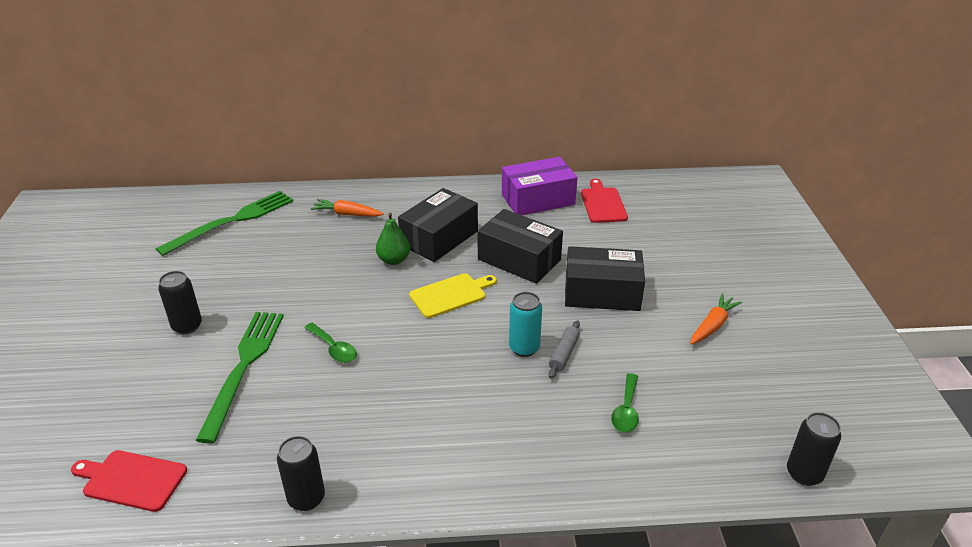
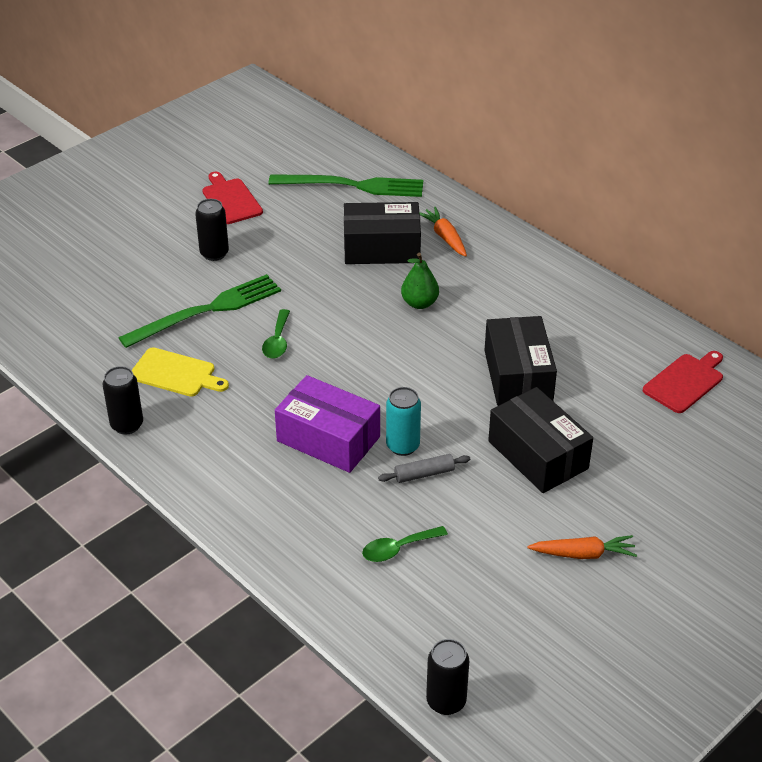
camera: 50 degrees right, 5 degrees up
red cutting board [71,450,187,512] -> red cutting board moved to [202,172,263,224]
black box [398,188,478,262] -> black box moved to [344,202,421,264]
yellow cutting board [409,273,497,318] -> yellow cutting board moved to [132,348,229,397]
purple box [502,157,577,215] -> purple box moved to [275,375,380,473]

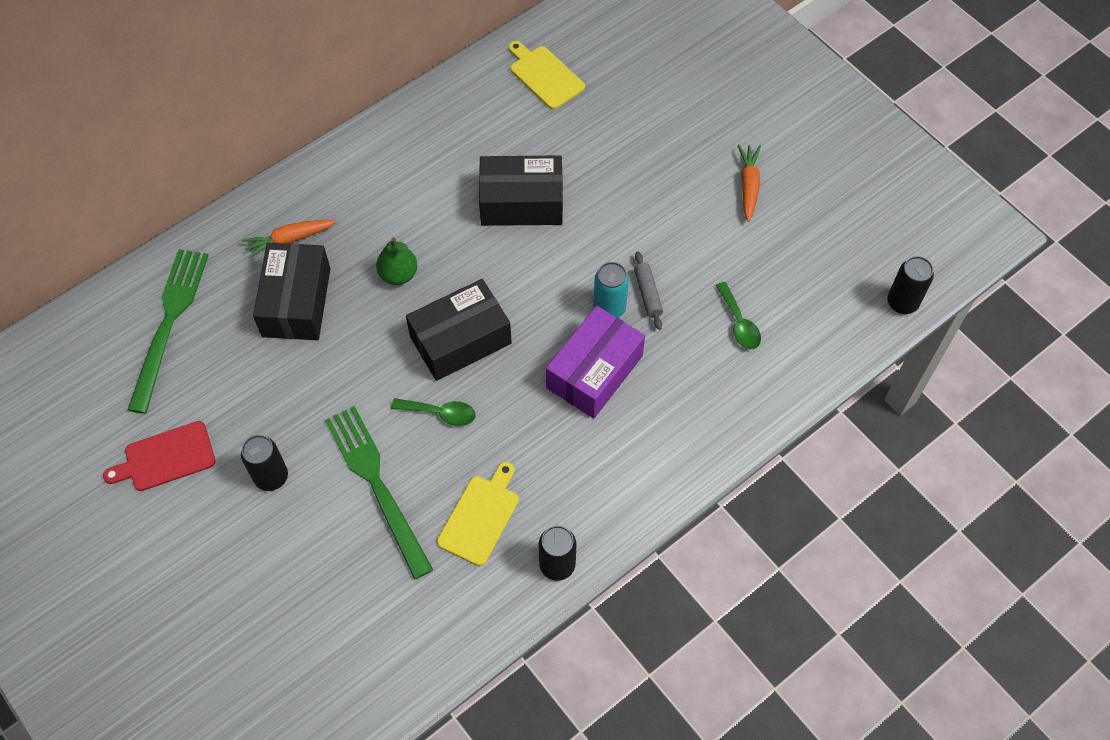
camera: 85 degrees left, 20 degrees up
black box [488,387,593,493] -> black box moved to [406,279,512,381]
red cutting board [643,351,723,413] -> yellow cutting board [509,41,585,110]

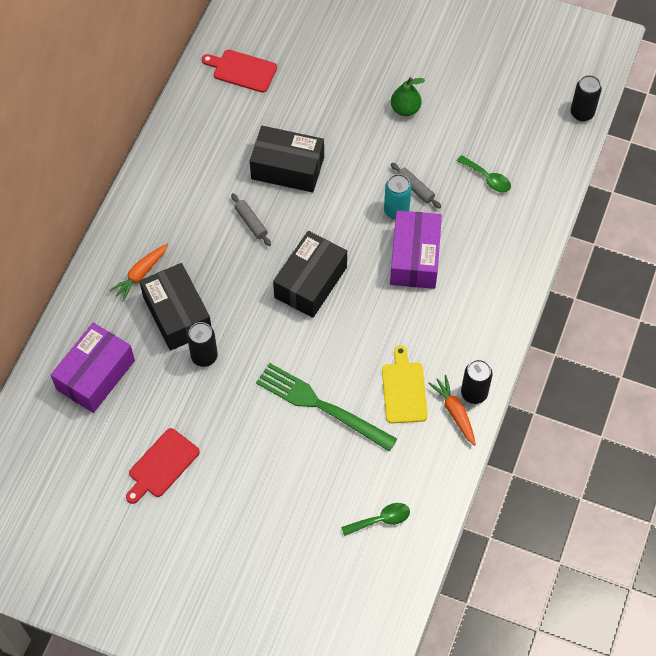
camera: 30 degrees left, 0 degrees up
green fork [127,249,209,414] -> purple box [51,323,135,413]
black can [241,435,288,491] -> black can moved to [187,322,218,367]
green pear [376,237,417,285] -> green pear moved to [391,77,425,116]
green spoon [391,398,476,426] -> green spoon moved to [341,503,410,536]
black box [479,155,563,226] -> black box turned 45 degrees clockwise [250,126,324,193]
yellow cutting board [509,41,585,110] -> red cutting board [202,50,277,93]
orange carrot [738,145,761,222] -> orange carrot moved to [428,375,476,446]
none -> grey rolling pin [231,193,271,246]

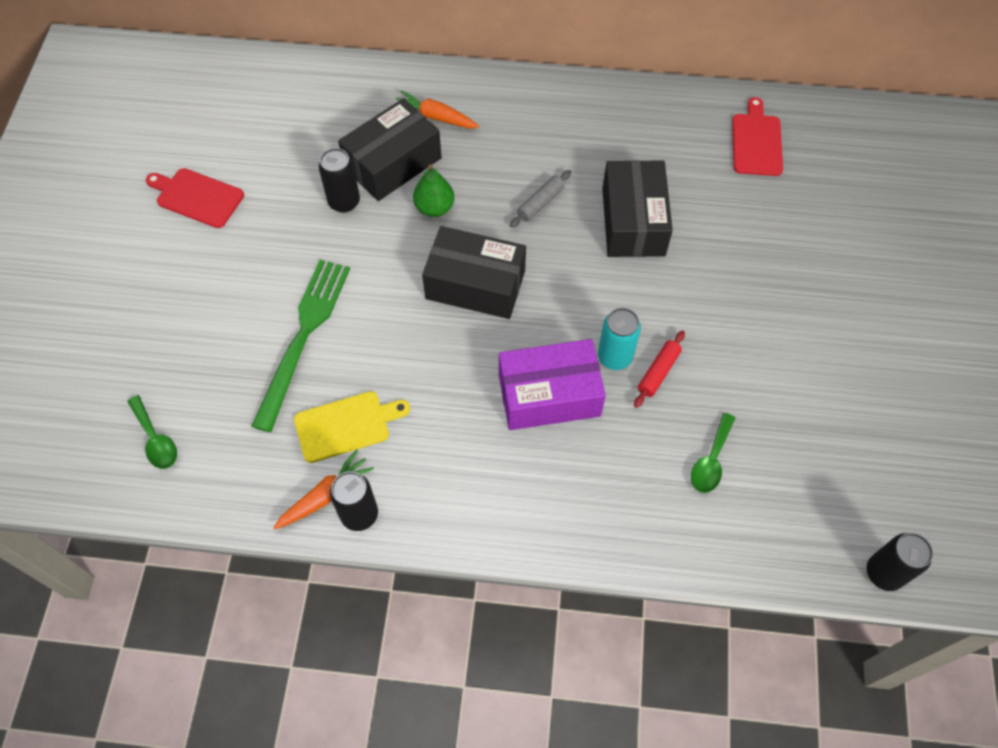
camera: 75 degrees right, 0 degrees up
purple box [51,323,135,413] -> none
green pear [391,77,425,116] -> green pear moved to [413,164,454,217]
grey rolling pin [391,163,441,209] -> red rolling pin [634,331,685,408]

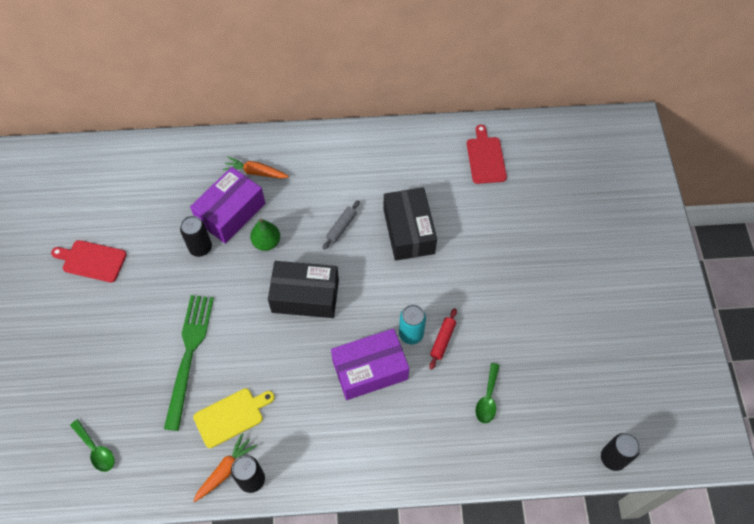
camera: 10 degrees left, 0 degrees up
black box [338,98,442,201] -> purple box [190,167,265,244]

